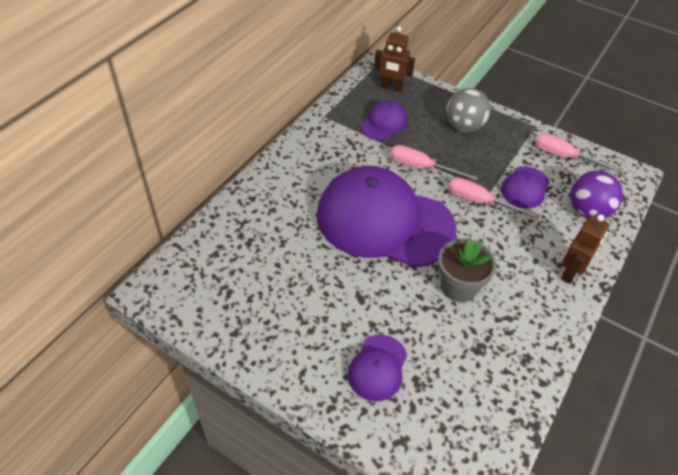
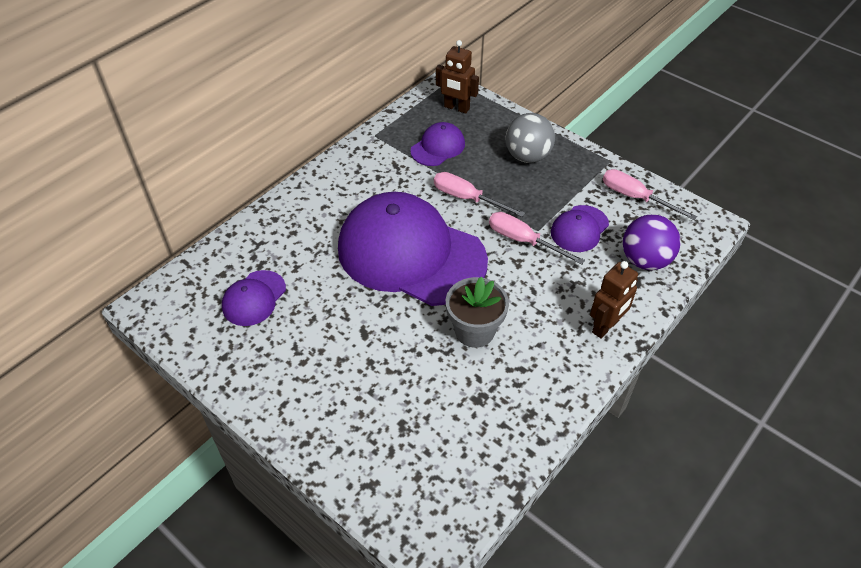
camera: 10 degrees right, 0 degrees up
purple cap [348,335,407,401] -> purple cap moved to [222,270,286,326]

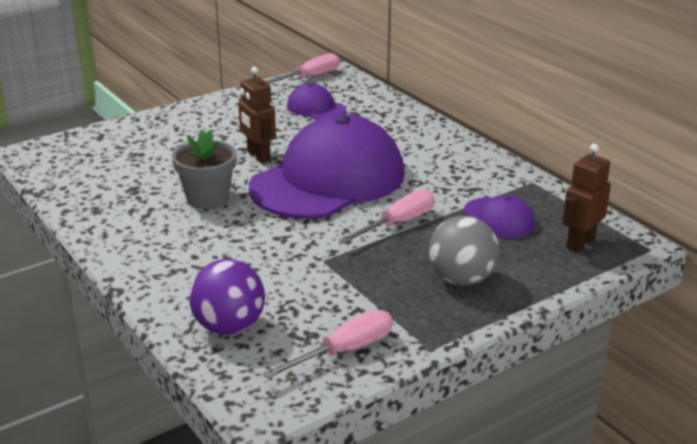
camera: 105 degrees right, 20 degrees down
pink screwdriver [489,212,585,265] -> pink screwdriver moved to [266,53,340,84]
purple cap [551,205,609,252] -> none
brown robot [590,261,638,339] -> brown robot moved to [238,67,276,163]

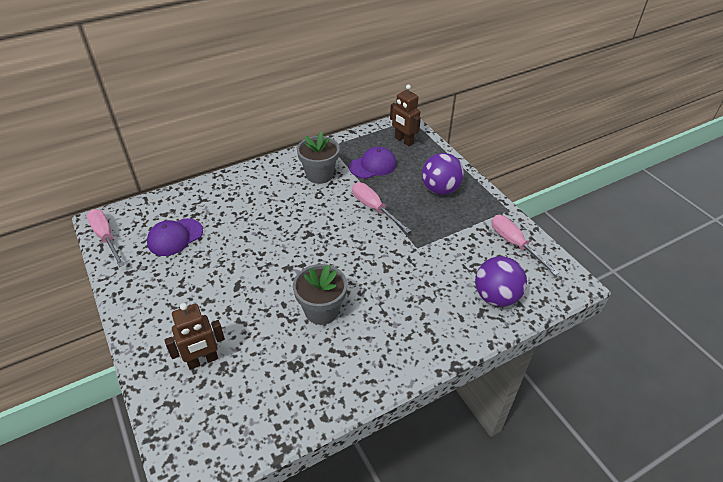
camera: 85 degrees left, 15 degrees up
brown robot [238,67,276,163] -> brown robot moved to [164,303,225,370]
purple cap [249,114,405,219] -> none
grey ball [428,216,499,286] -> purple ball [422,153,464,195]
none -> grey flower pot [297,131,340,184]

